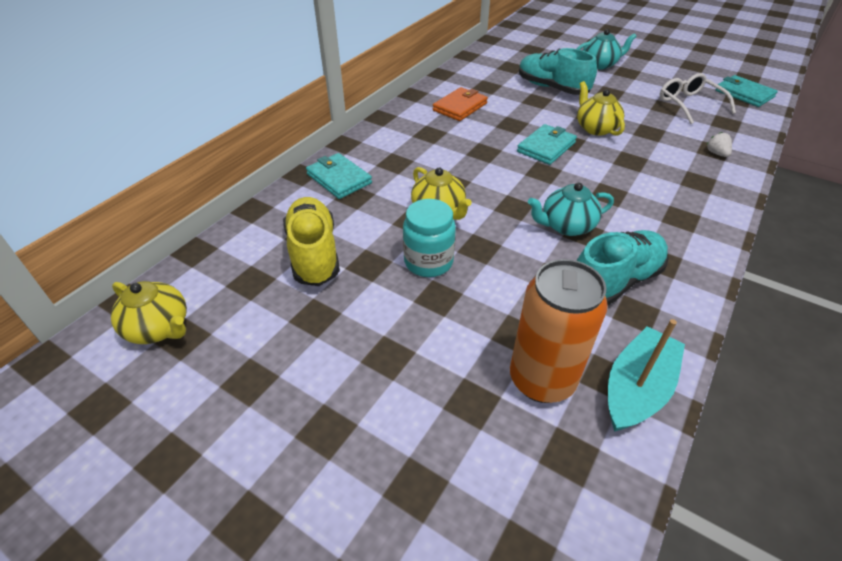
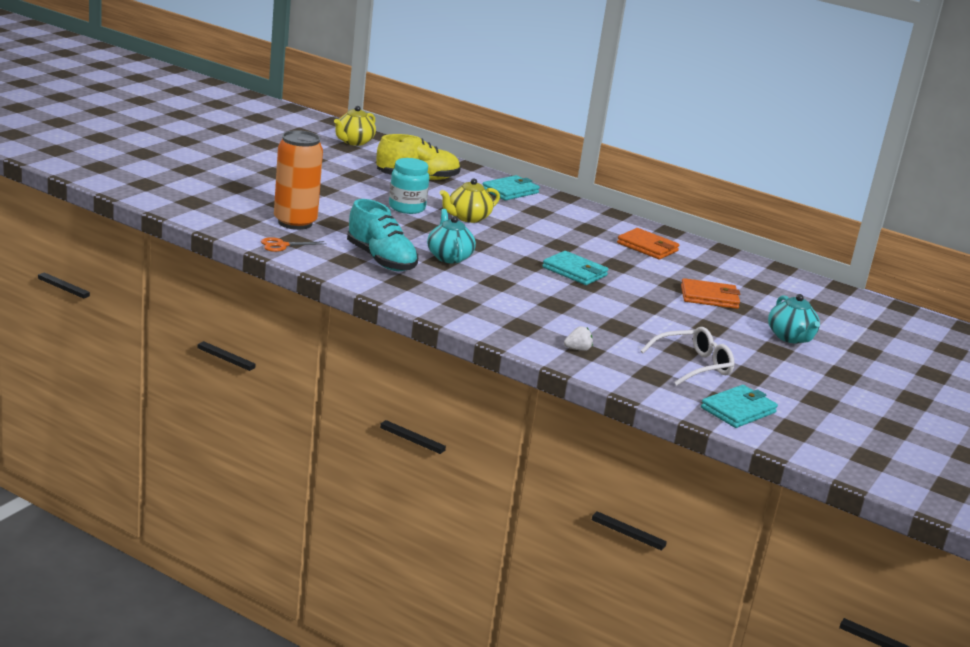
camera: 85 degrees right, 20 degrees down
turquoise shoe [519,48,597,95] -> orange wallet [681,278,740,309]
yellow teapot [577,81,625,136] -> none
turquoise boat [608,319,685,432] -> orange scissors [261,237,325,252]

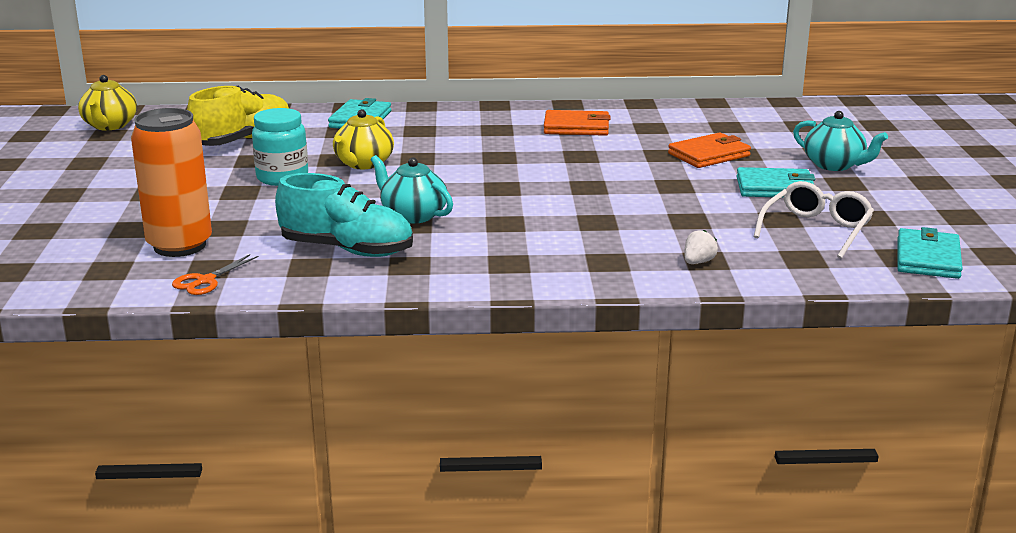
camera: 30 degrees left, 0 degrees up
turquoise wallet [542,251,609,285] -> turquoise wallet moved to [736,167,816,198]

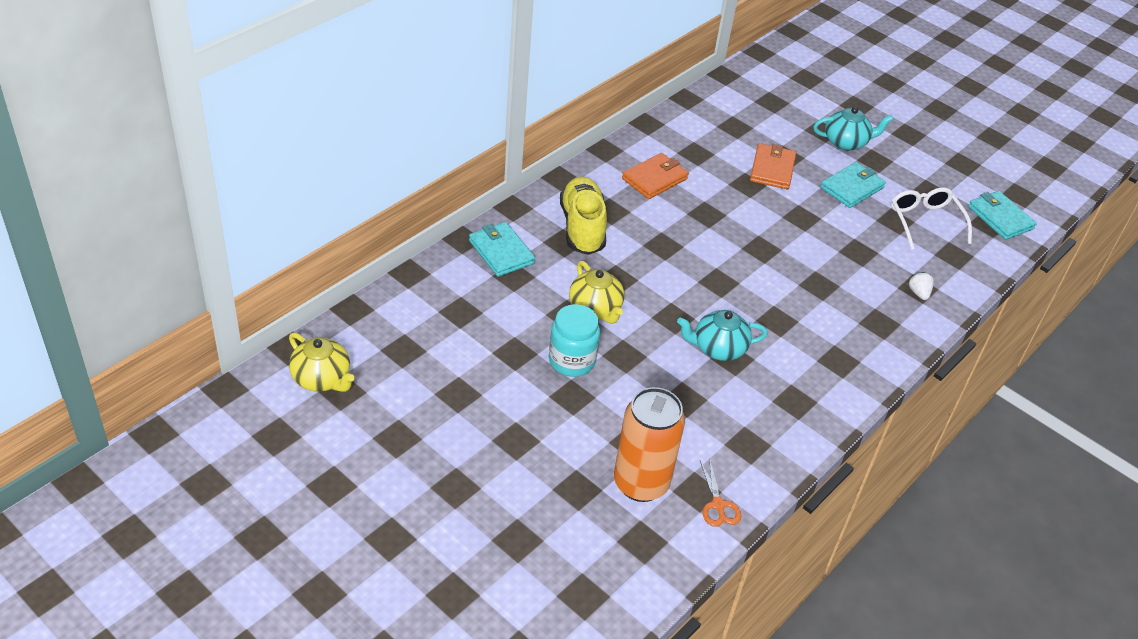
camera: 50 degrees left, 20 degrees up
yellow shoe [187,85,289,146] -> yellow shoe moved to [560,176,607,255]
turquoise shoe [275,173,413,257] -> none

